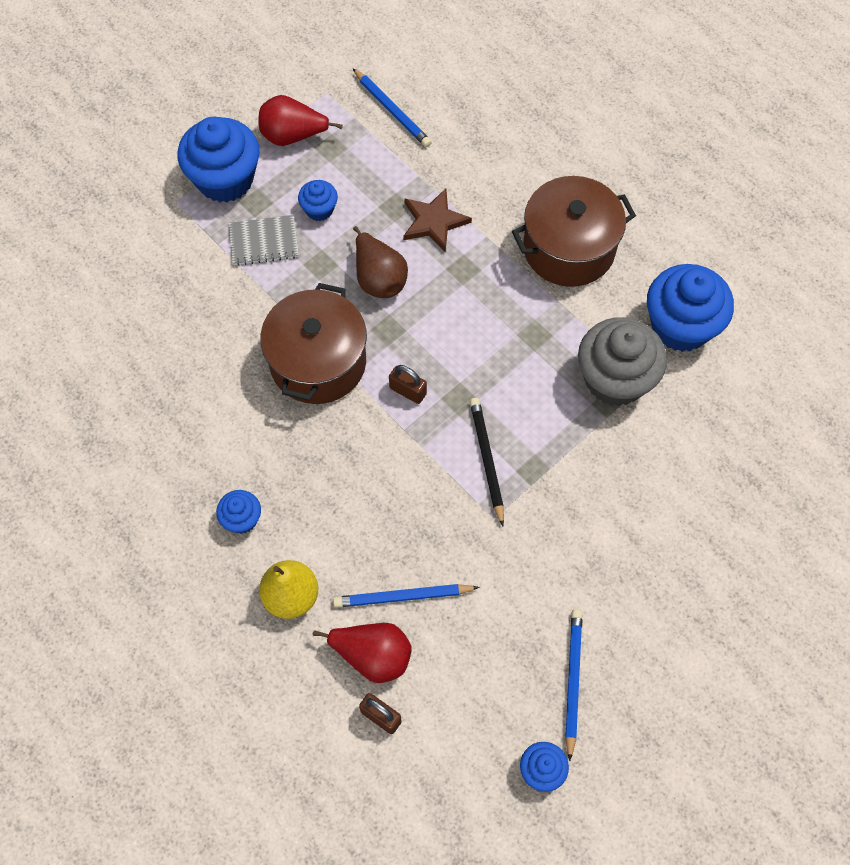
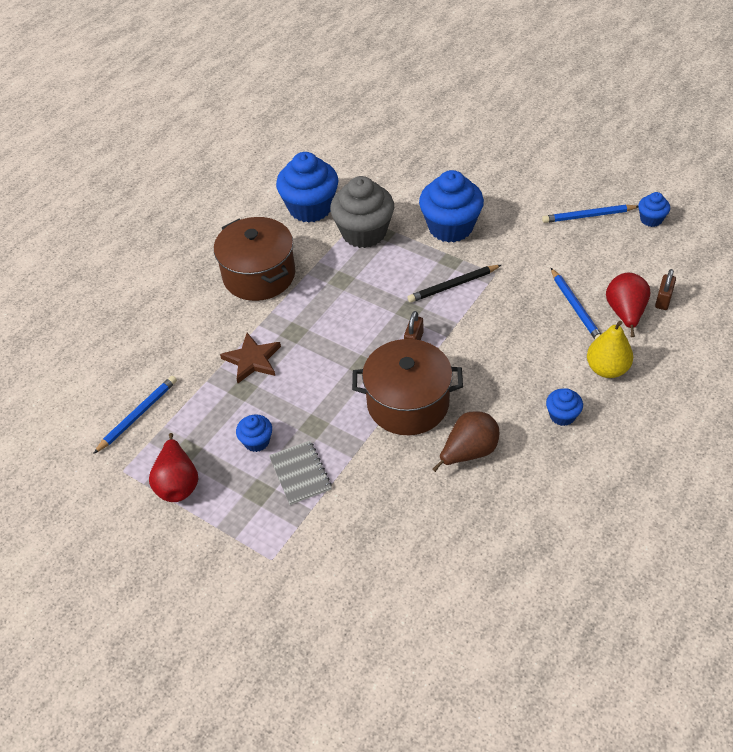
camera: 100 degrees left, 15 degrees down
blue cupcake [178,117,259,202] -> blue cupcake moved to [419,170,484,243]
brown pear [353,226,408,298] -> brown pear moved to [432,411,500,472]

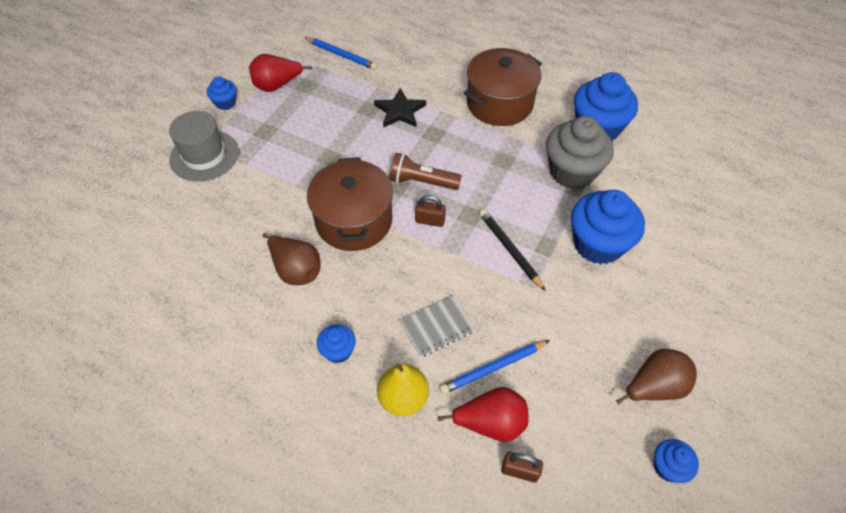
camera: 80 degrees right, 5 degrees up
brown star [220,333,281,383] -> black star [374,88,426,128]
blue cupcake [236,415,272,452] -> blue cupcake moved to [207,77,237,110]
grey notebook [269,441,332,505] -> grey notebook moved to [399,295,475,358]
blue pencil [542,205,638,223] -> brown pear [616,349,697,405]
none -> grey hat [169,111,239,182]
none -> brown flashlight [389,153,462,190]

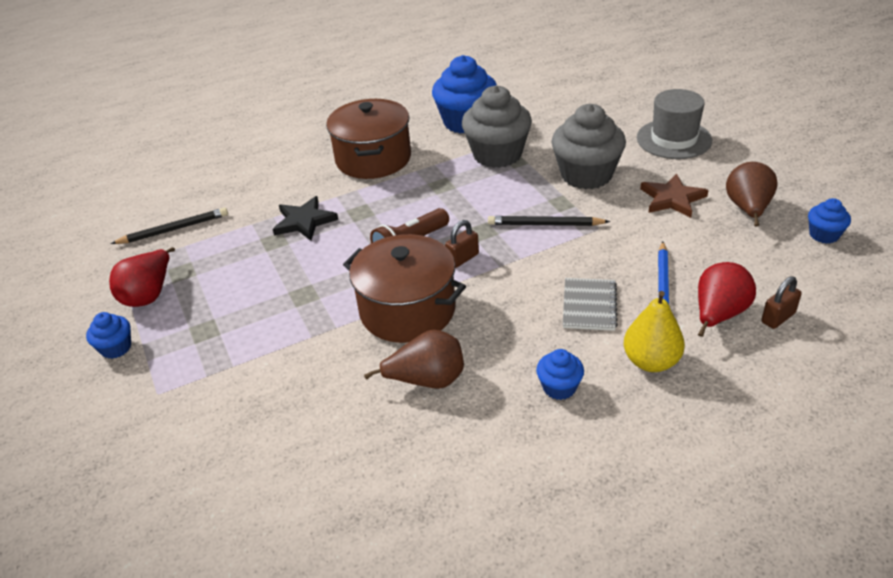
camera: 50 degrees left, 15 degrees down
grey hat [169,111,239,182] -> grey hat moved to [637,89,712,159]
blue pencil [304,37,378,70] -> black pencil [110,207,228,244]
blue cupcake [571,190,645,265] -> grey cupcake [551,104,626,190]
none -> brown star [640,174,708,218]

